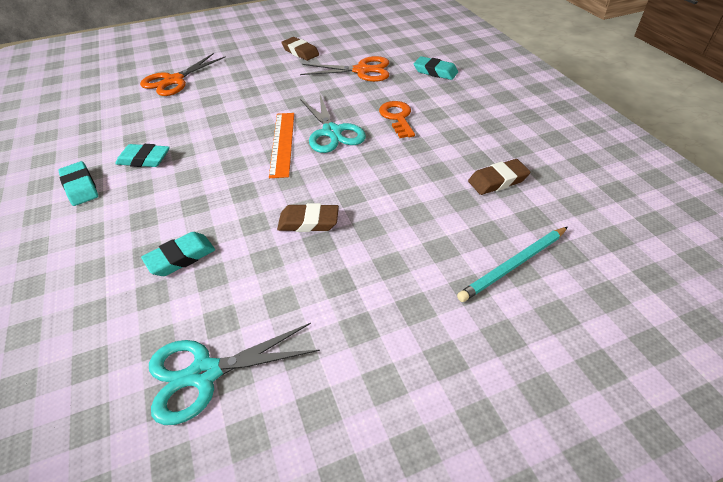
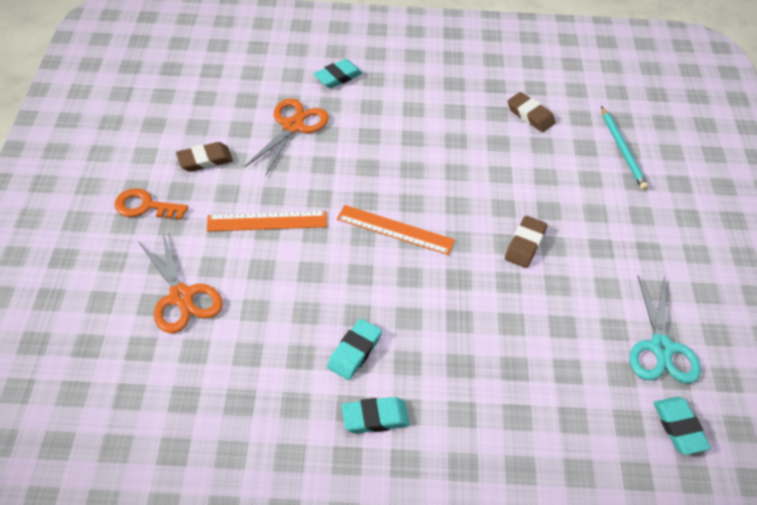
camera: 70 degrees left, 5 degrees up
turquoise eraser [141,232,215,276] -> turquoise eraser moved to [654,397,711,455]
turquoise scissors [300,95,366,153] -> none
orange key [379,101,415,138] -> orange key moved to [114,188,188,220]
brown eraser [468,159,530,195] -> brown eraser turned 45 degrees counterclockwise [507,92,556,132]
none -> orange ruler [207,211,327,231]

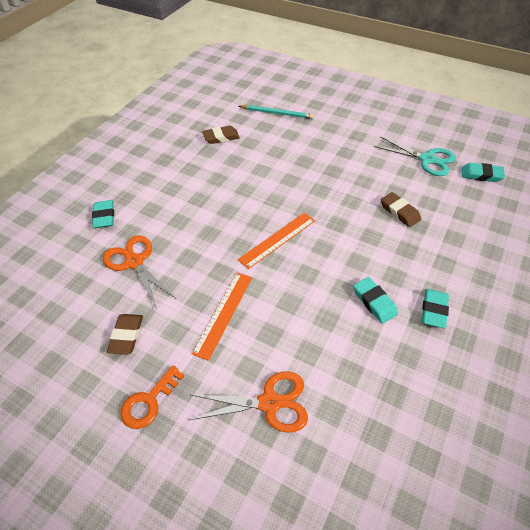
camera: 60 degrees left, 0 degrees up
brown eraser [505,216,547,268] -> brown eraser moved to [381,192,421,227]

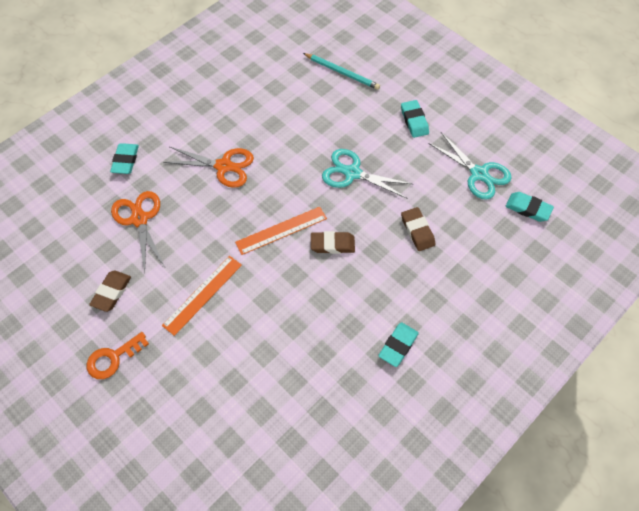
camera: 15 degrees right, 10 degrees up
orange scissors [189,371,308,433] -> orange scissors moved to [163,147,254,188]
brown eraser [202,126,240,144] -> brown eraser moved to [311,231,355,254]
turquoise eraser [353,277,398,324] -> turquoise eraser moved to [401,100,429,138]
none -> turquoise scissors [322,149,412,199]

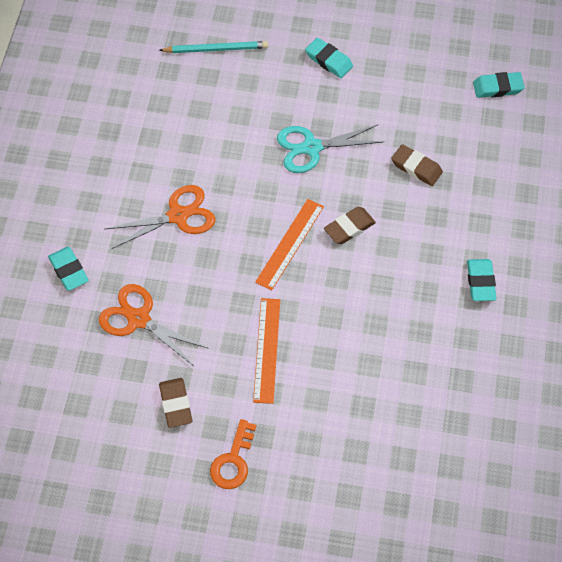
camera: 35 degrees left, 0 degrees up
turquoise scissors [428,132,512,200] -> none

